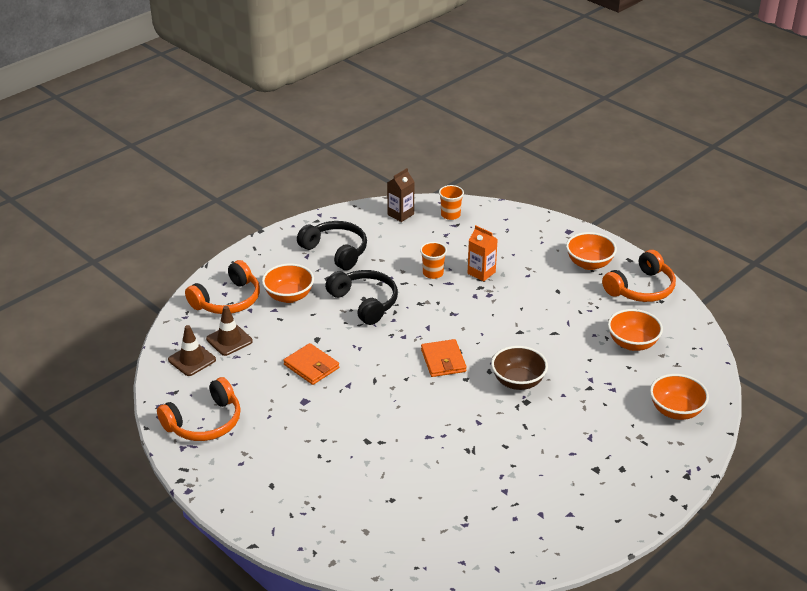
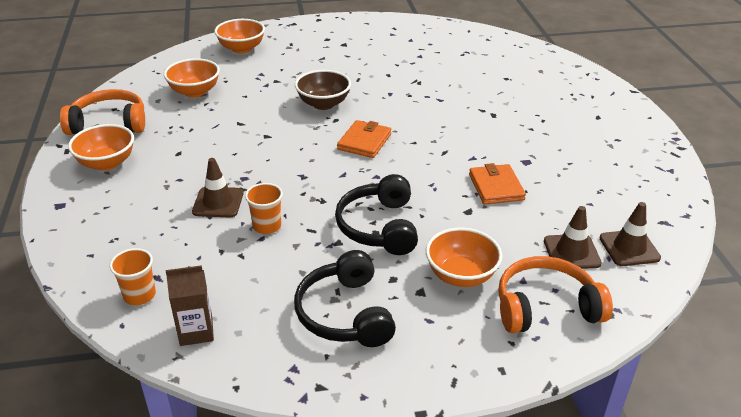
camera: 145 degrees left, 0 degrees up
orange headphones [157,377,241,441] -> none
orange carton [468,225,498,282] -> brown traffic cone [192,158,243,218]

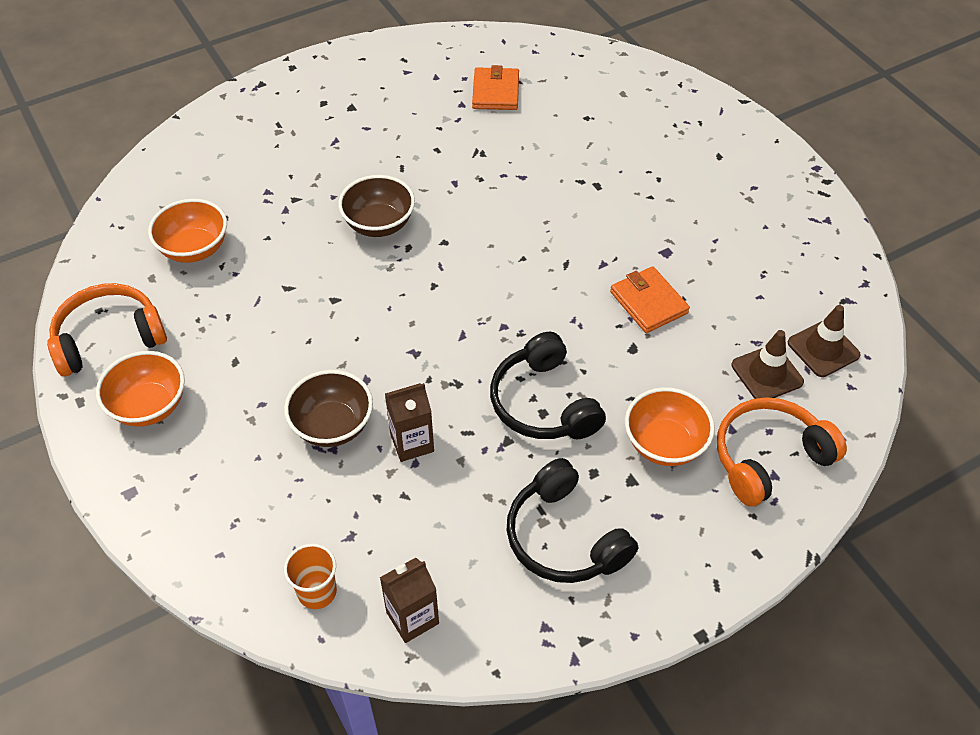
camera: 20 degrees left, 15 degrees up
brown traffic cone [192,158,243,218] -> brown bowl [284,370,373,447]
orange bowl [214,19,265,53] -> none
orange cup [245,183,283,234] -> brown carton [385,383,434,462]
orange wallet [337,120,391,158] -> orange wallet moved to [472,65,519,110]

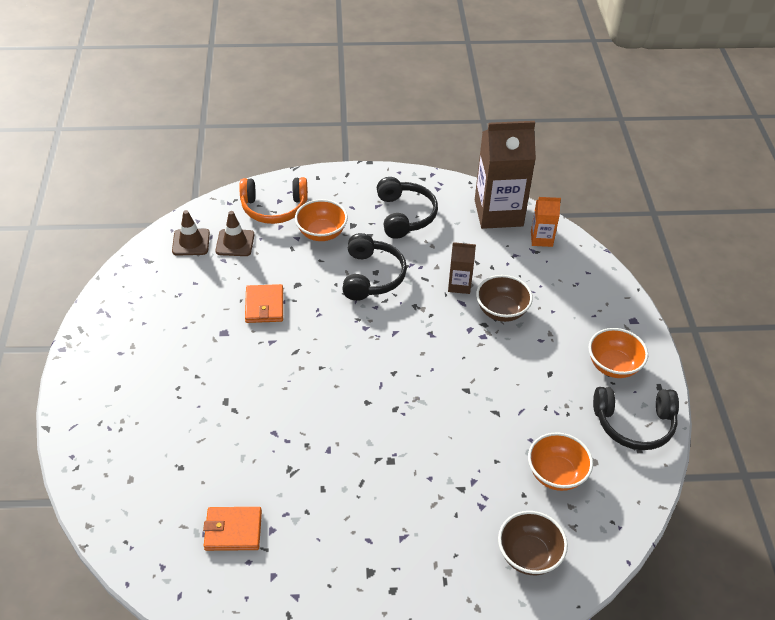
camera: 155 degrees left, 5 degrees down
orange headphones [47,283,167,376] -> black headphones [593,387,679,450]
orange cup [284,544,337,609] -> orange carton [531,197,561,247]
brown bowl [338,175,415,237] -> brown bowl moved to [498,511,568,575]
brown carton [380,558,439,643] -> brown carton [475,121,536,229], size x2.08
orange wallet [472,65,519,110] -> orange wallet turned 60 degrees clockwise [203,507,262,551]

